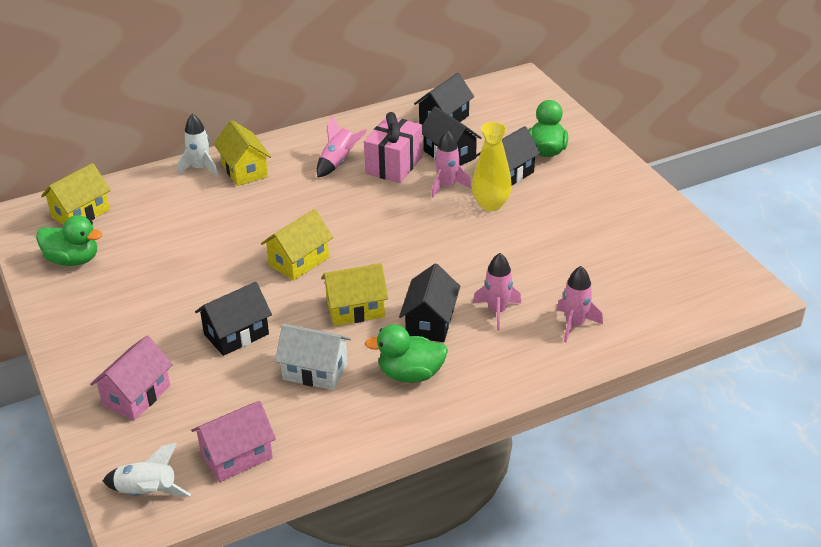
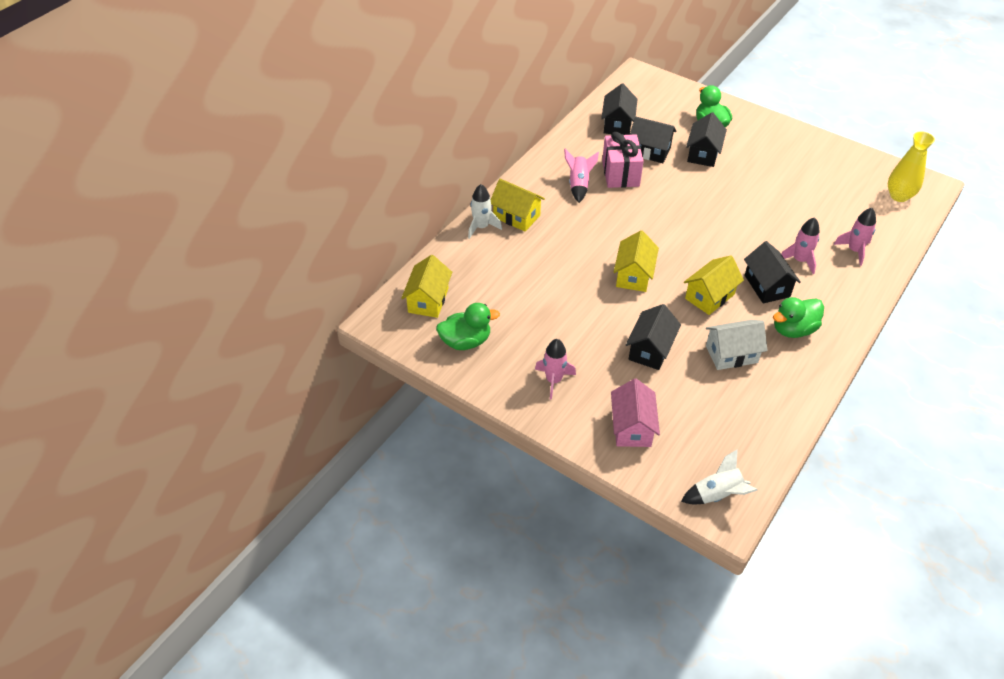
camera: 30 degrees left, 10 degrees up
pink house [191,401,276,482] -> none
pink rocket [432,130,471,198] -> pink rocket moved to [535,339,576,400]
yellow vase [472,122,512,211] -> yellow vase moved to [888,131,935,202]

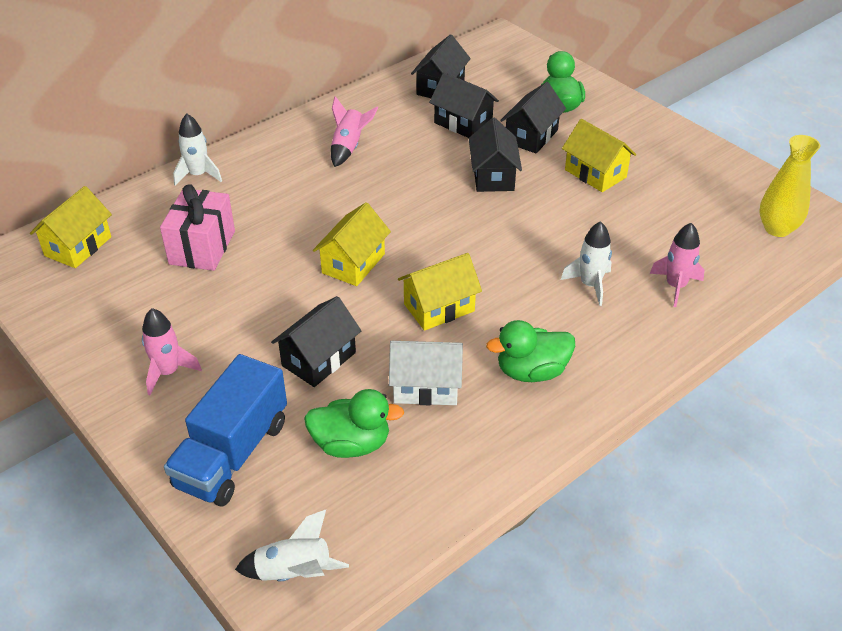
camera: 15 degrees right, 5 degrees down
green duck [436,303,500,350] -> green duck moved to [304,389,404,458]
yellow house [491,179,545,231] -> yellow house moved to [562,119,636,192]
pink gift [602,132,644,188] -> pink gift moved to [160,184,235,271]
pink house [611,379,660,447] -> blue truck [164,354,287,506]
black house [744,241,801,303] -> black house moved to [469,117,522,192]
pink rocket [781,217,820,274] -> white rocket [561,221,612,306]

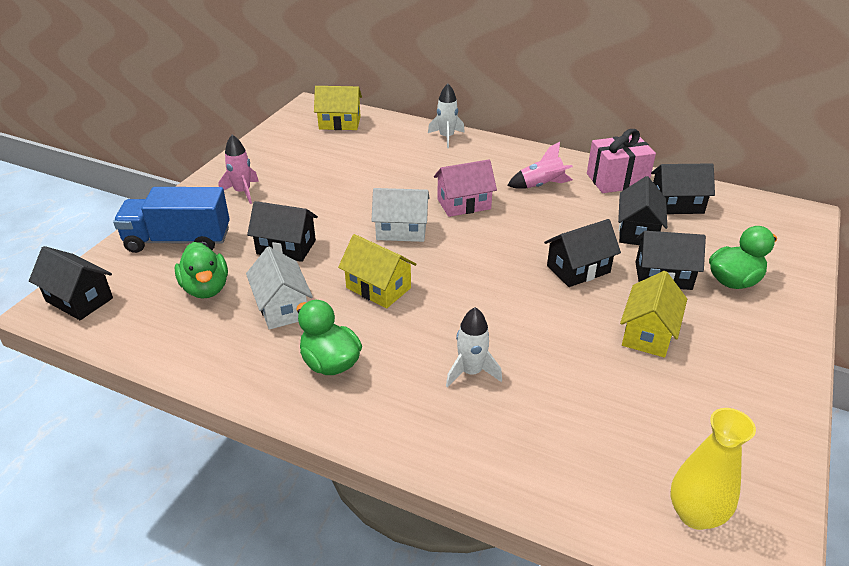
camera: 65 degrees right, 5 degrees down
pink gift [160,184,235,271] -> pink gift moved to [587,129,656,193]
white rocket [235,510,349,582] -> black house [29,246,113,320]
yellow house [313,202,391,286] -> white house [372,188,429,242]
pink rocket [650,223,705,307] -> none
none -> pink house [434,159,497,217]

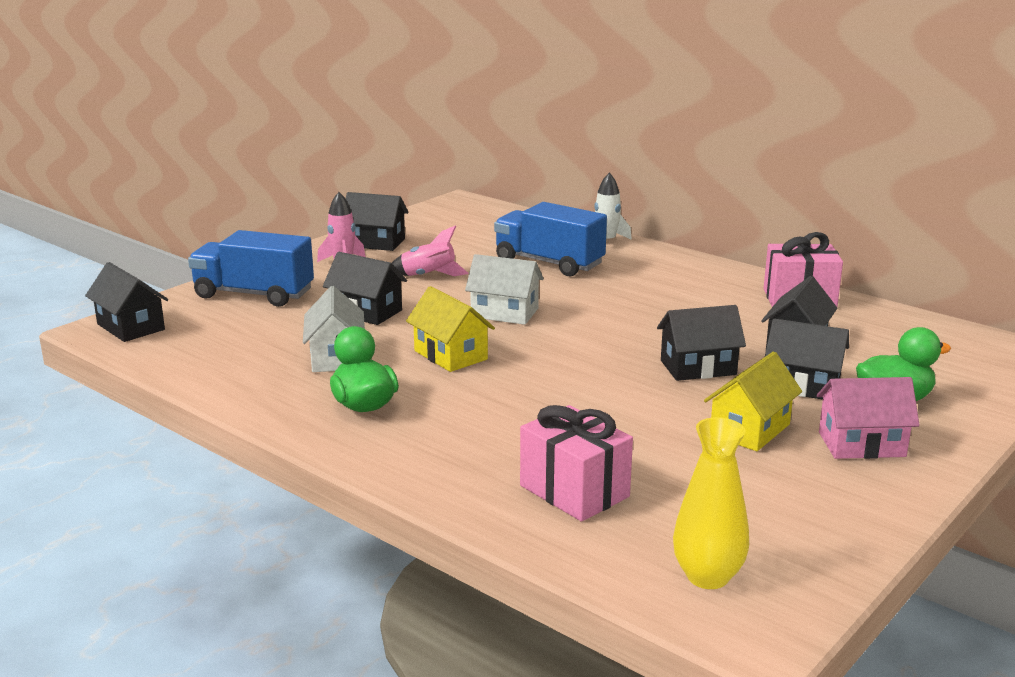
camera: 15 degrees right, 15 degrees down
green duck [174,242,228,299] -> none
yellow house [314,86,362,130] -> none
pink house [434,159,497,217] -> pink house moved to [817,377,919,459]
white rocket [446,307,502,388] -> none
pink rocket [507,142,573,189] -> pink rocket moved to [392,226,468,276]
black house [651,163,715,214] -> black house moved to [346,192,408,251]
none -> blue truck [494,202,607,276]
none -> pink gift [520,405,633,522]

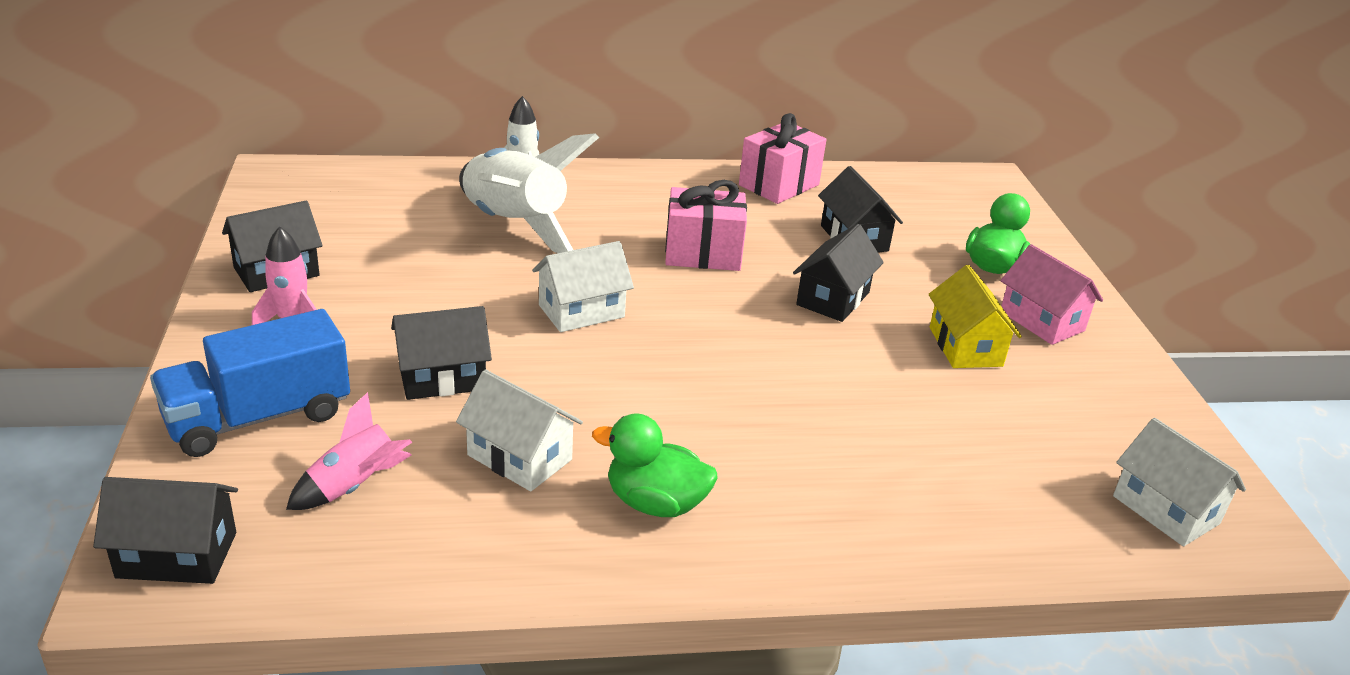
camera: 50 degrees left, 10 degrees up
pink rocket [392,226,468,276] -> pink rocket moved to [286,392,412,510]
yellow house [406,286,495,372] -> none
blue truck [494,202,607,276] -> white rocket [459,133,599,253]
pink gift [520,405,633,522] -> pink gift moved to [665,180,747,271]
yellow vase [673,417,749,589] -> white house [1113,418,1246,546]
black house [765,318,849,400] -> none
pink house [817,377,919,459] -> pink house turned 75 degrees counterclockwise [1001,244,1103,345]

